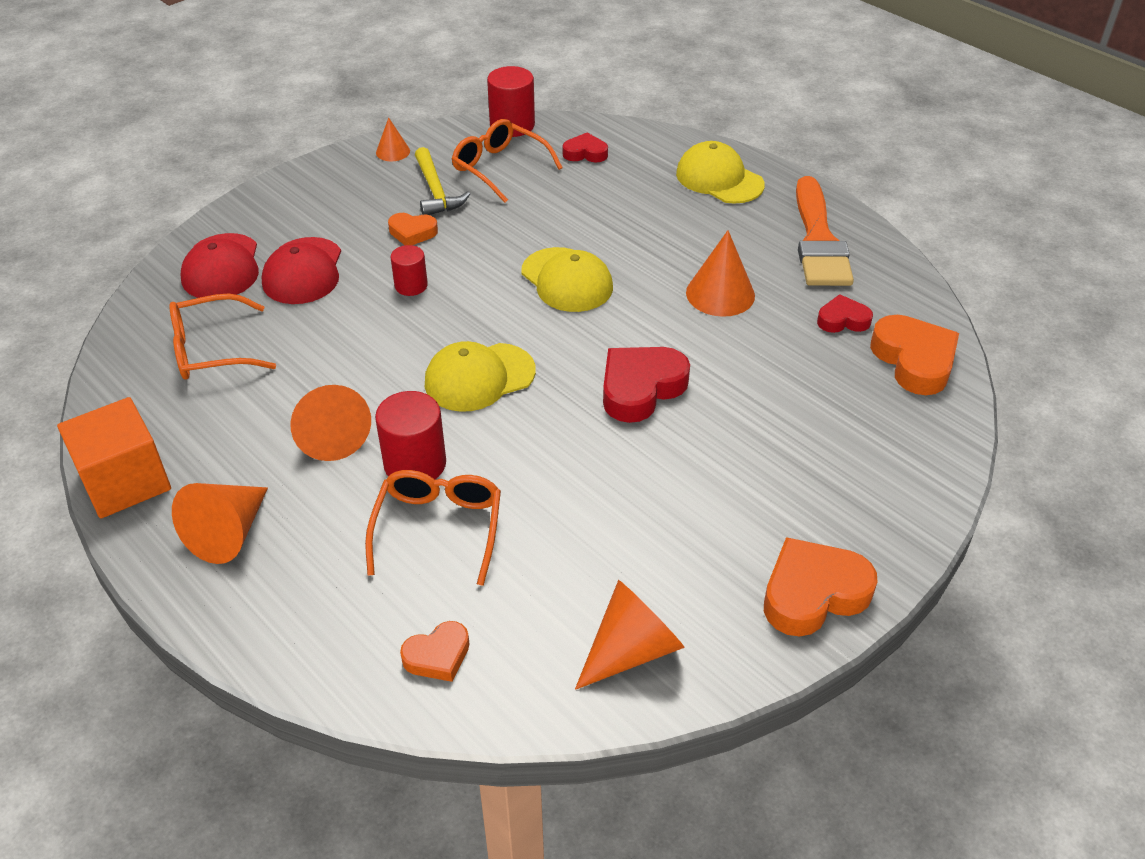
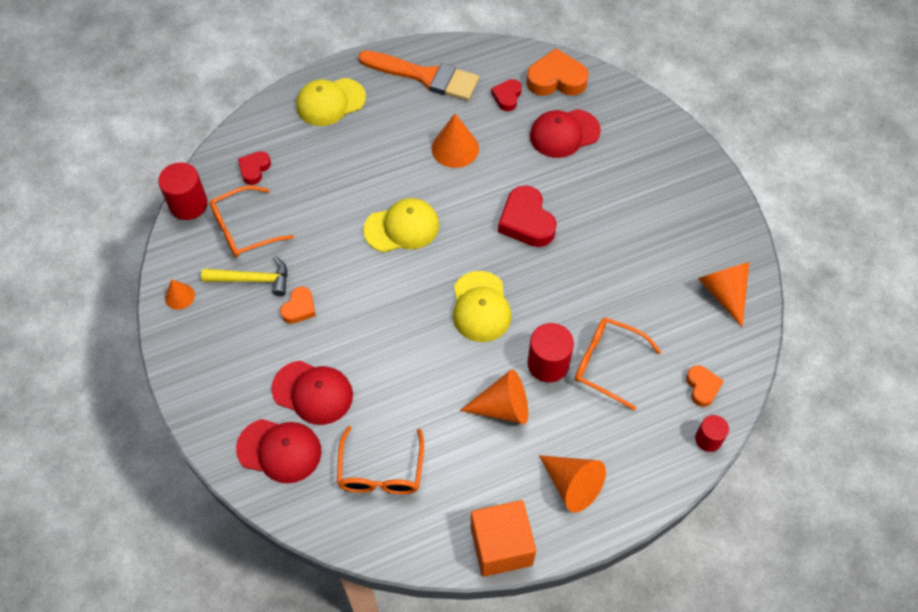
camera: 70 degrees left, 15 degrees up
red cylinder [390,245,428,296] -> red cylinder moved to [695,415,729,452]
orange heart [764,537,877,637] -> none
none -> red cap [530,109,601,158]

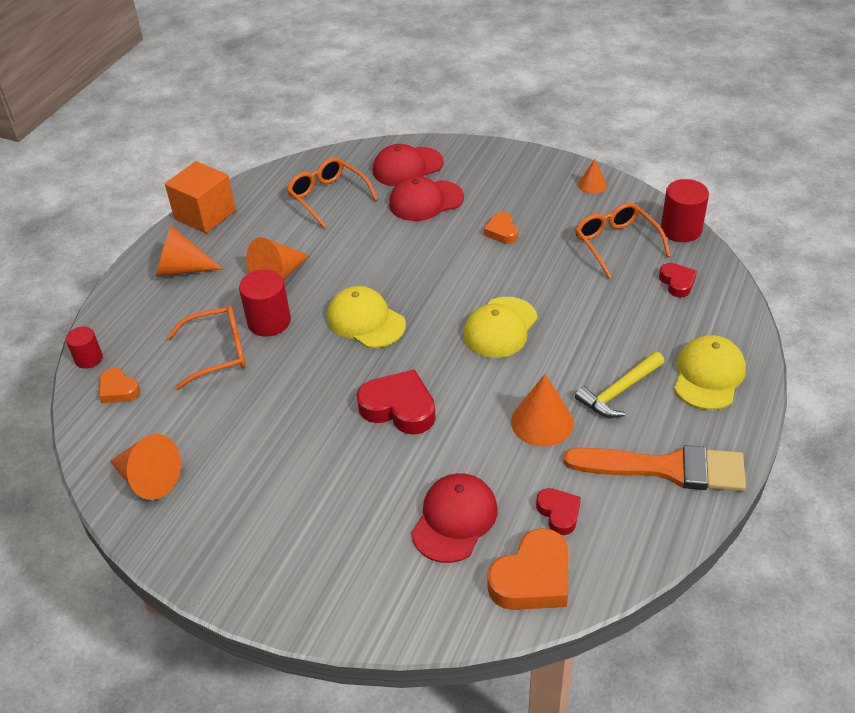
camera: 140 degrees right, 15 degrees down
yellow hammer [201,256,288,296] -> yellow hammer moved to [575,352,664,418]
orange glasses [209,186,294,258] -> orange glasses turned 45 degrees counterclockwise [575,202,670,278]
orange brush [358,51,479,101] -> orange brush turned 150 degrees counterclockwise [564,445,746,491]

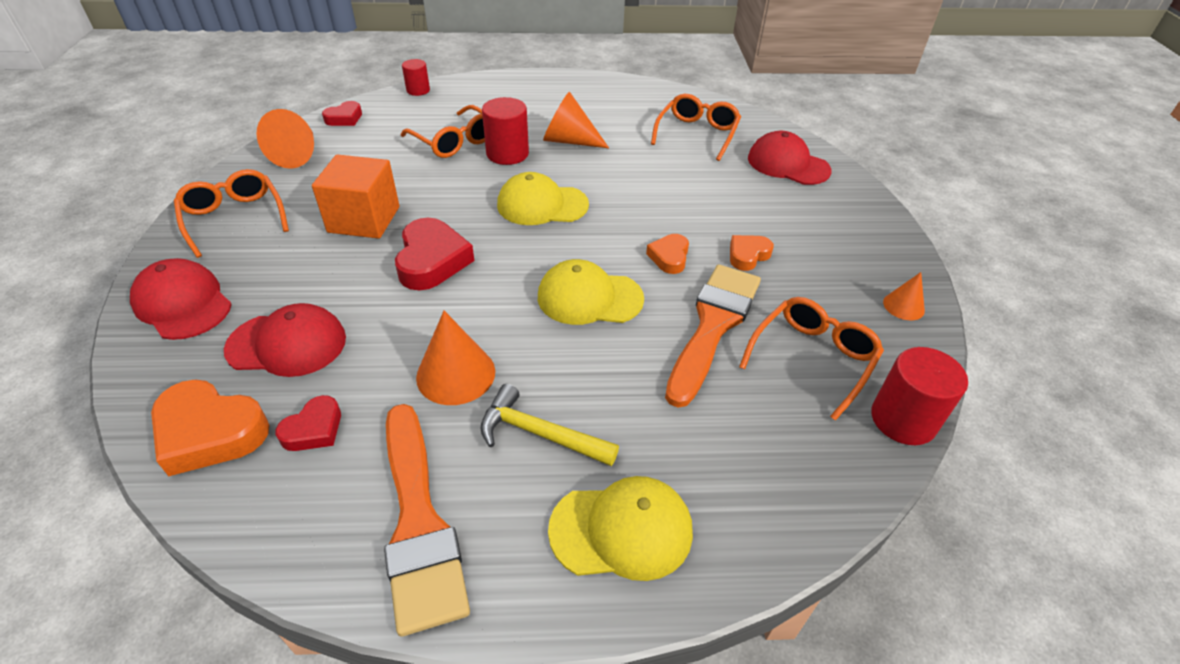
camera: 60 degrees right, 0 degrees up
orange heart [99,368,140,403] -> orange heart moved to [646,234,689,274]
orange cone [156,226,223,277] -> none
orange cube [165,161,236,233] -> orange cube moved to [312,154,399,239]
yellow cap [327,286,406,348] -> yellow cap turned 105 degrees counterclockwise [497,172,589,225]
red cap [389,176,464,221] -> red cap moved to [130,258,232,340]
red heart [659,263,697,297] -> red heart moved to [322,101,362,126]
none -> orange glasses [174,169,289,258]
none -> orange brush [665,264,761,408]

